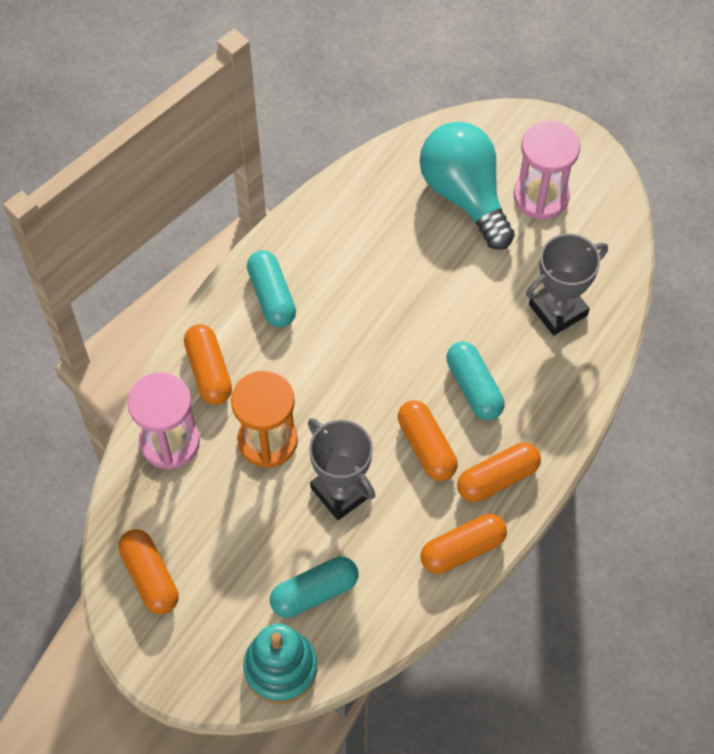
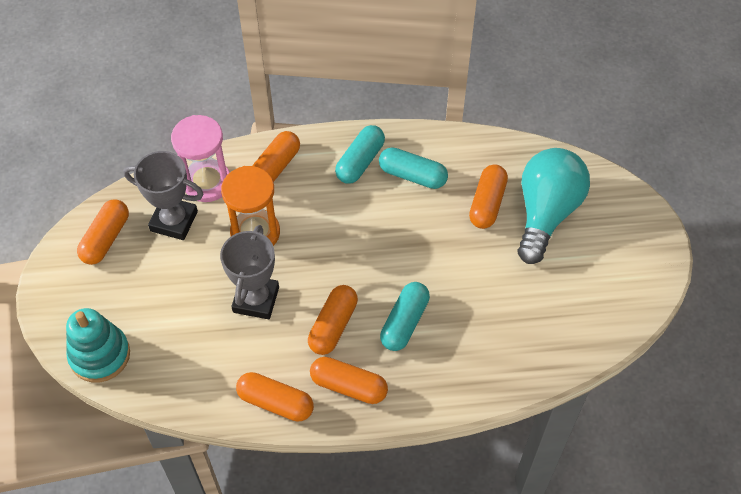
camera: 50 degrees right, 5 degrees down
turquoise capsule [270,557,358,618] -> turquoise capsule moved to [379,147,448,189]
pink hourglass [514,121,580,220] -> none
grey trophy [526,233,608,335] -> grey trophy moved to [123,151,204,240]
none -> orange capsule [469,164,508,229]

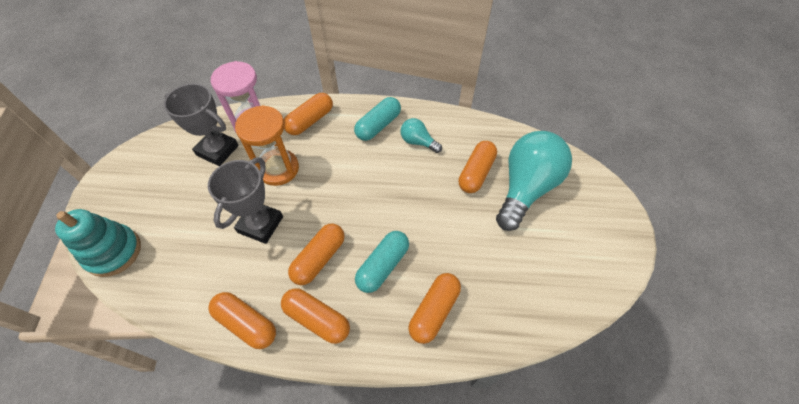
camera: 10 degrees right, 0 degrees up
orange capsule [77,199,129,265] -> orange capsule moved to [408,273,461,344]
turquoise capsule [379,147,448,189] -> turquoise light bulb [400,118,442,153]

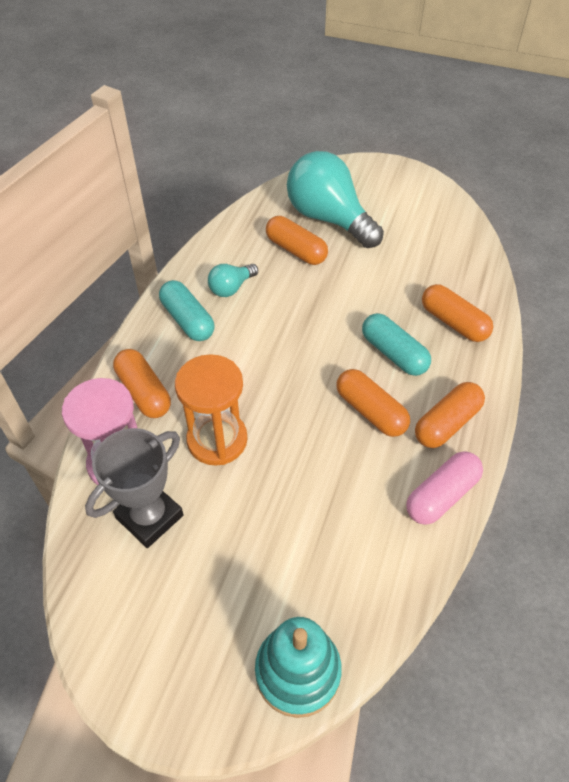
camera: 75 degrees left, 5 degrees down
grey trophy [208,157,283,244] -> none
orange capsule [208,292,276,349] -> pink capsule [406,451,483,525]

